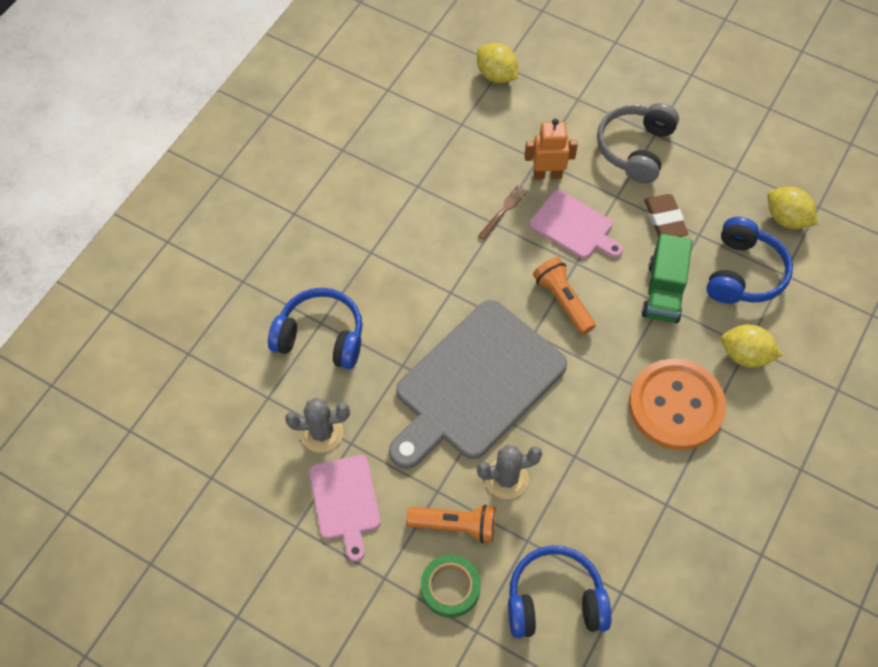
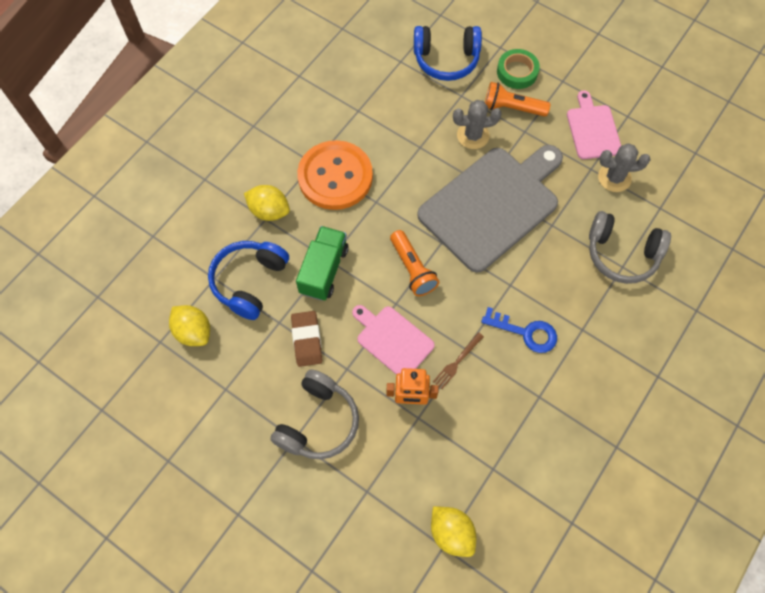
camera: 175 degrees left, 5 degrees up
blue headphones [268,287,363,369] -> grey headphones [589,211,671,284]
none -> blue key [481,307,557,353]

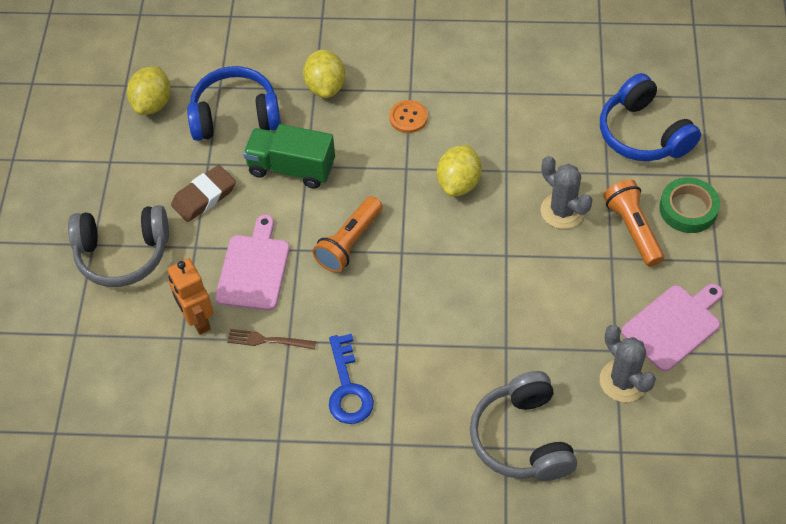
camera: 60 degrees right, 10 degrees down
green truck [296,226,348,301] -> green truck turned 150 degrees counterclockwise [243,124,335,189]
orange button [297,140,373,210] -> orange button [389,100,428,133], size x0.41
grey cutting board [417,145,563,273] -> none
yellow lemon [431,506,476,557] -> yellow lemon moved to [437,145,482,197]

